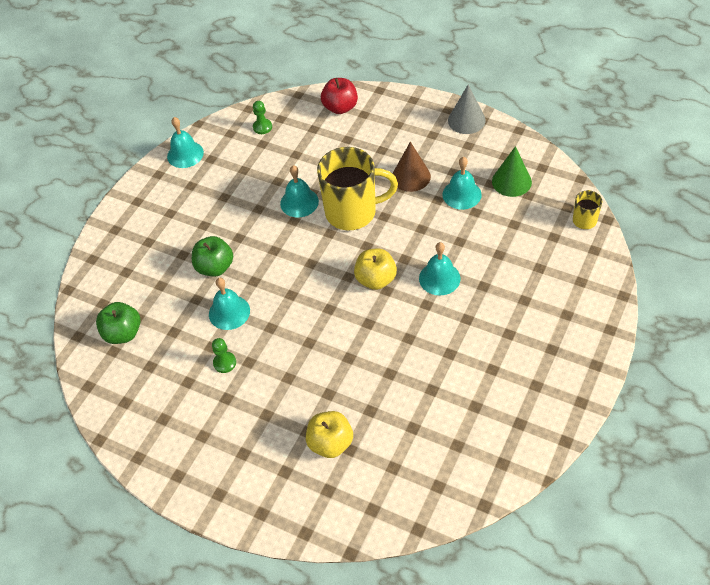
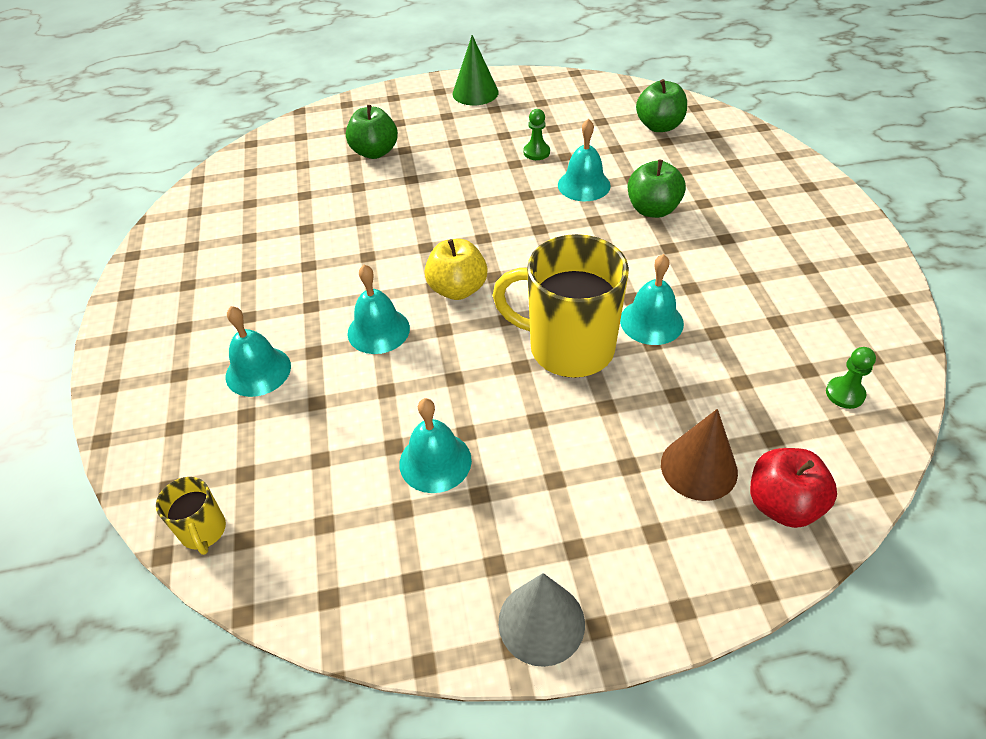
camera: 140 degrees right, 5 degrees down
turquoise bell [167,117,204,168] -> turquoise bell moved to [226,306,291,397]
yellow apple [306,411,353,458] -> green apple [346,105,398,159]
yellow mug [317,147,398,230] -> yellow mug turned 60 degrees clockwise [492,234,629,378]
brown cone [393,142,431,192] -> brown cone moved to [661,409,738,501]
green cone [492,146,532,197] -> green cone moved to [452,35,499,105]

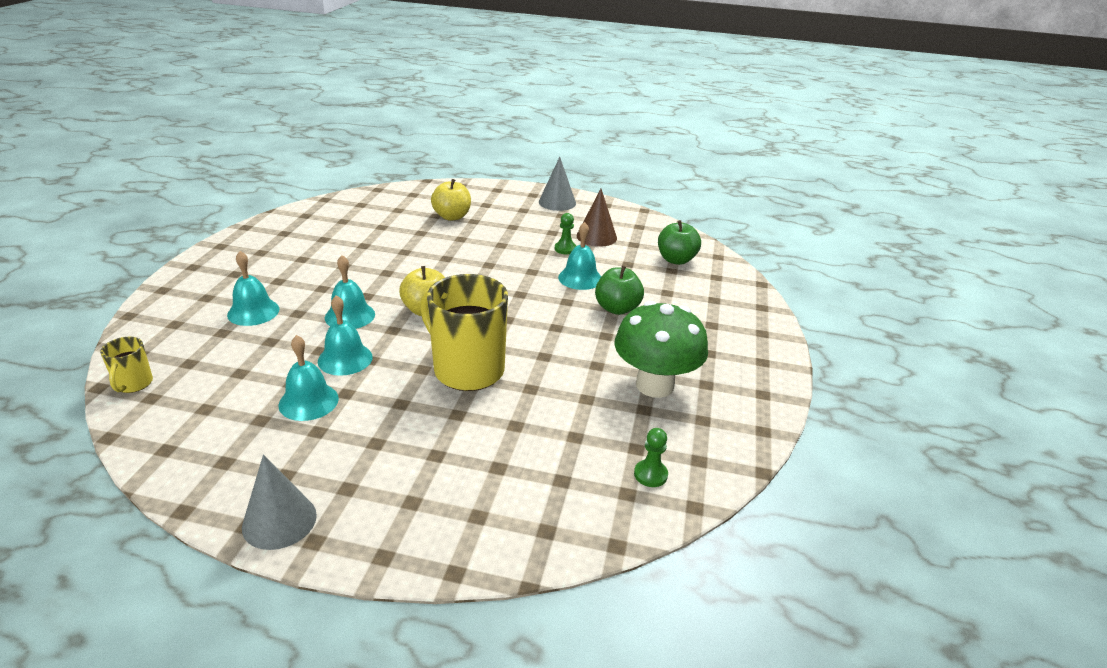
camera: 20 degrees right, 15 degrees down
green apple [346,105,398,159] -> yellow apple [431,179,471,221]
green cone [452,35,499,105] -> grey cone [539,157,576,211]
turquoise bell [620,254,684,345] -> turquoise bell moved to [318,295,373,376]
brown cone [661,409,738,501] -> brown cone moved to [577,189,617,247]
red apple [750,448,837,528] -> none
none -> green mushroom [614,301,708,398]

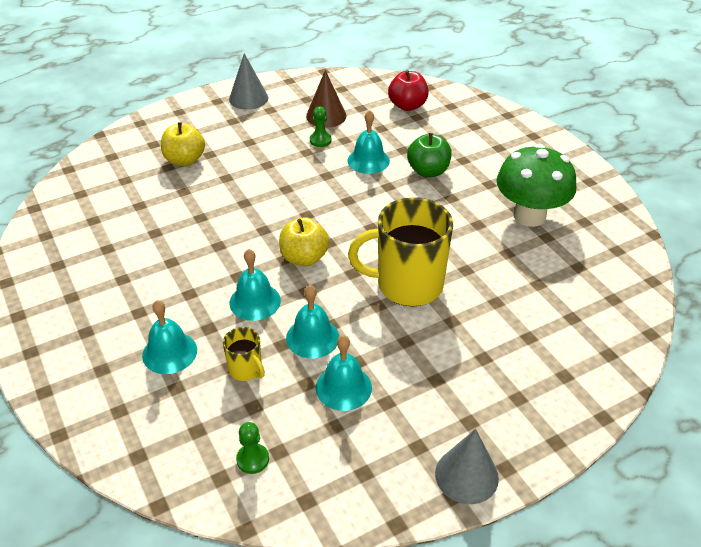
camera: 40 degrees left, 10 degrees up
yellow mug [100,337,153,393] -> yellow mug moved to [223,327,265,381]
green pawn [634,428,668,487] -> green pawn moved to [236,422,269,474]
green apple [658,220,701,265] -> red apple [388,70,429,111]

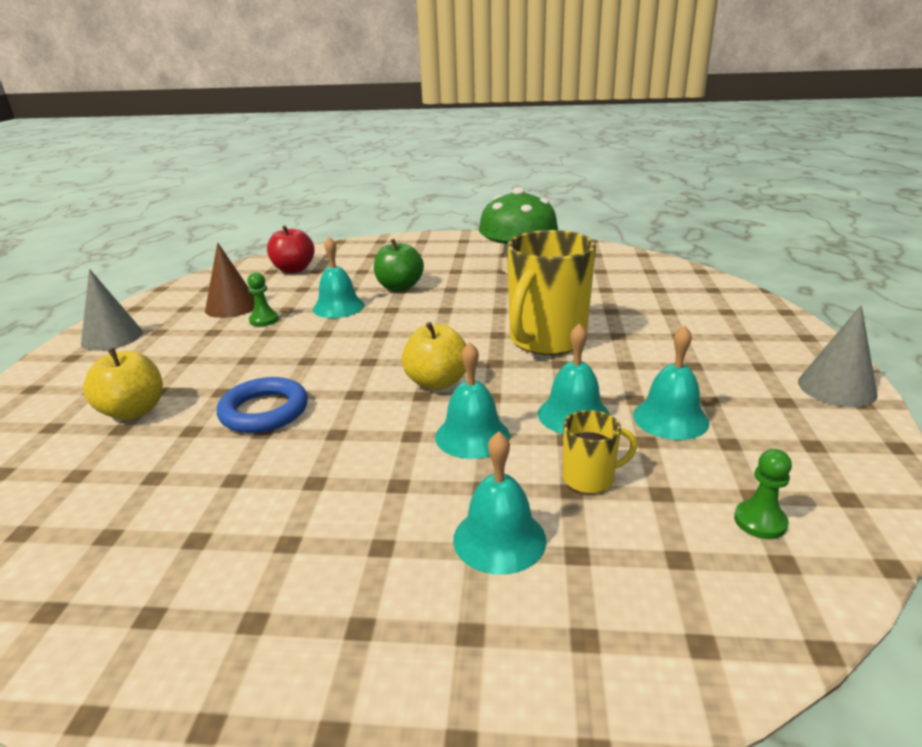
camera: 55 degrees left, 15 degrees down
none -> blue ring [217,377,308,433]

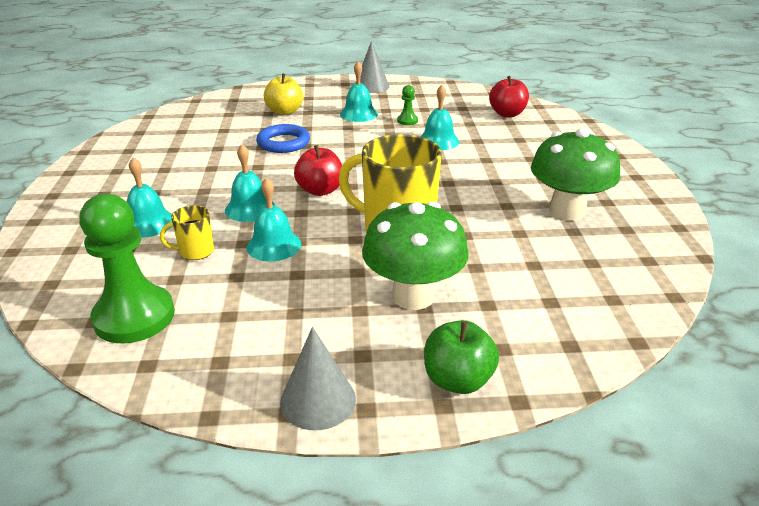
camera: 80 degrees right, 5 degrees up
brown cone [205,242,254,318] -> none
green apple [374,239,424,291] -> green apple moved to [424,320,499,394]
yellow apple [401,322,467,390] -> red apple [294,145,342,196]
yellow mug [563,410,638,494] -> yellow mug turned 90 degrees clockwise [160,205,214,260]
turquoise bell [633,325,709,440] -> turquoise bell moved to [340,62,378,122]
green pawn [734,449,792,539] -> green pawn [80,194,175,343], size x2.30
none -> green mushroom [362,202,469,310]

